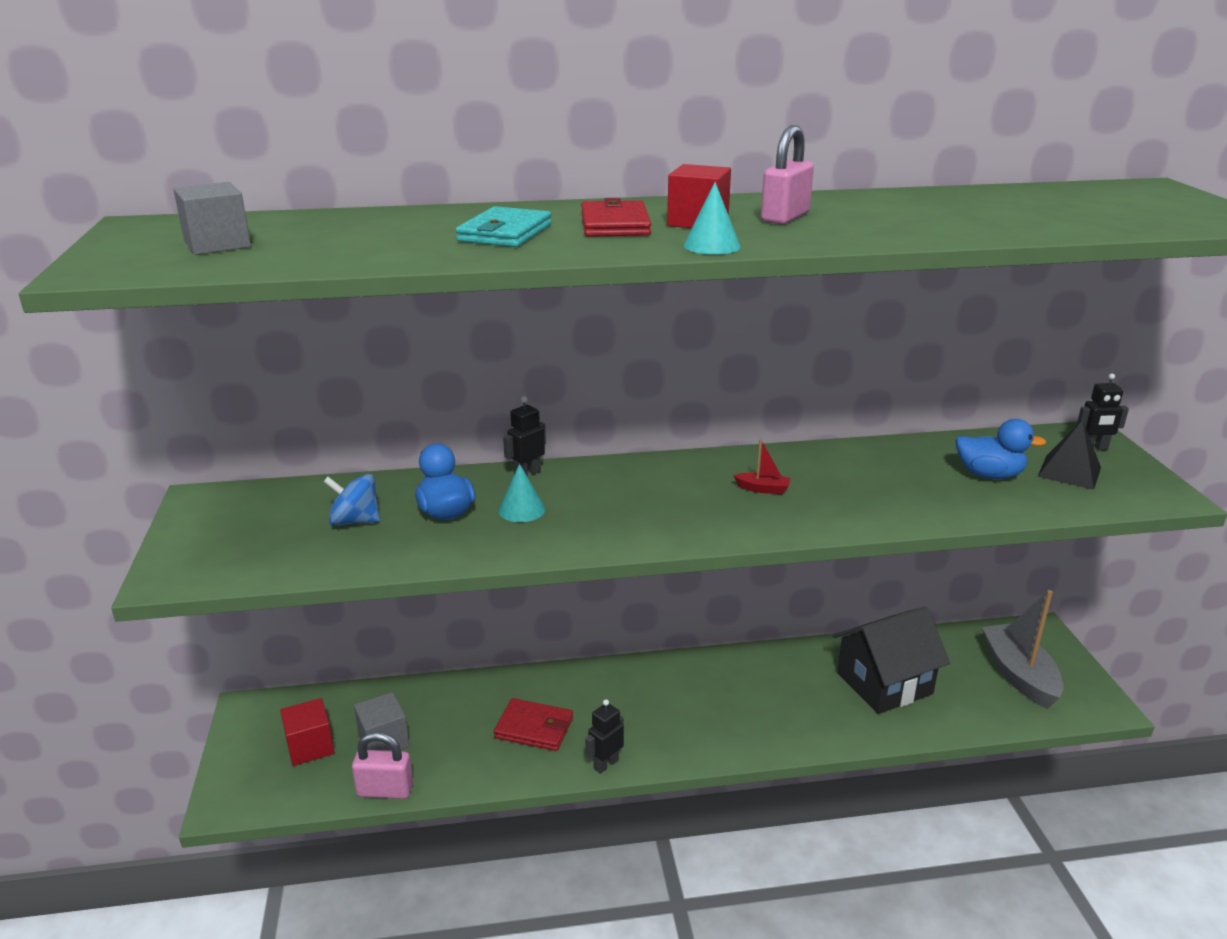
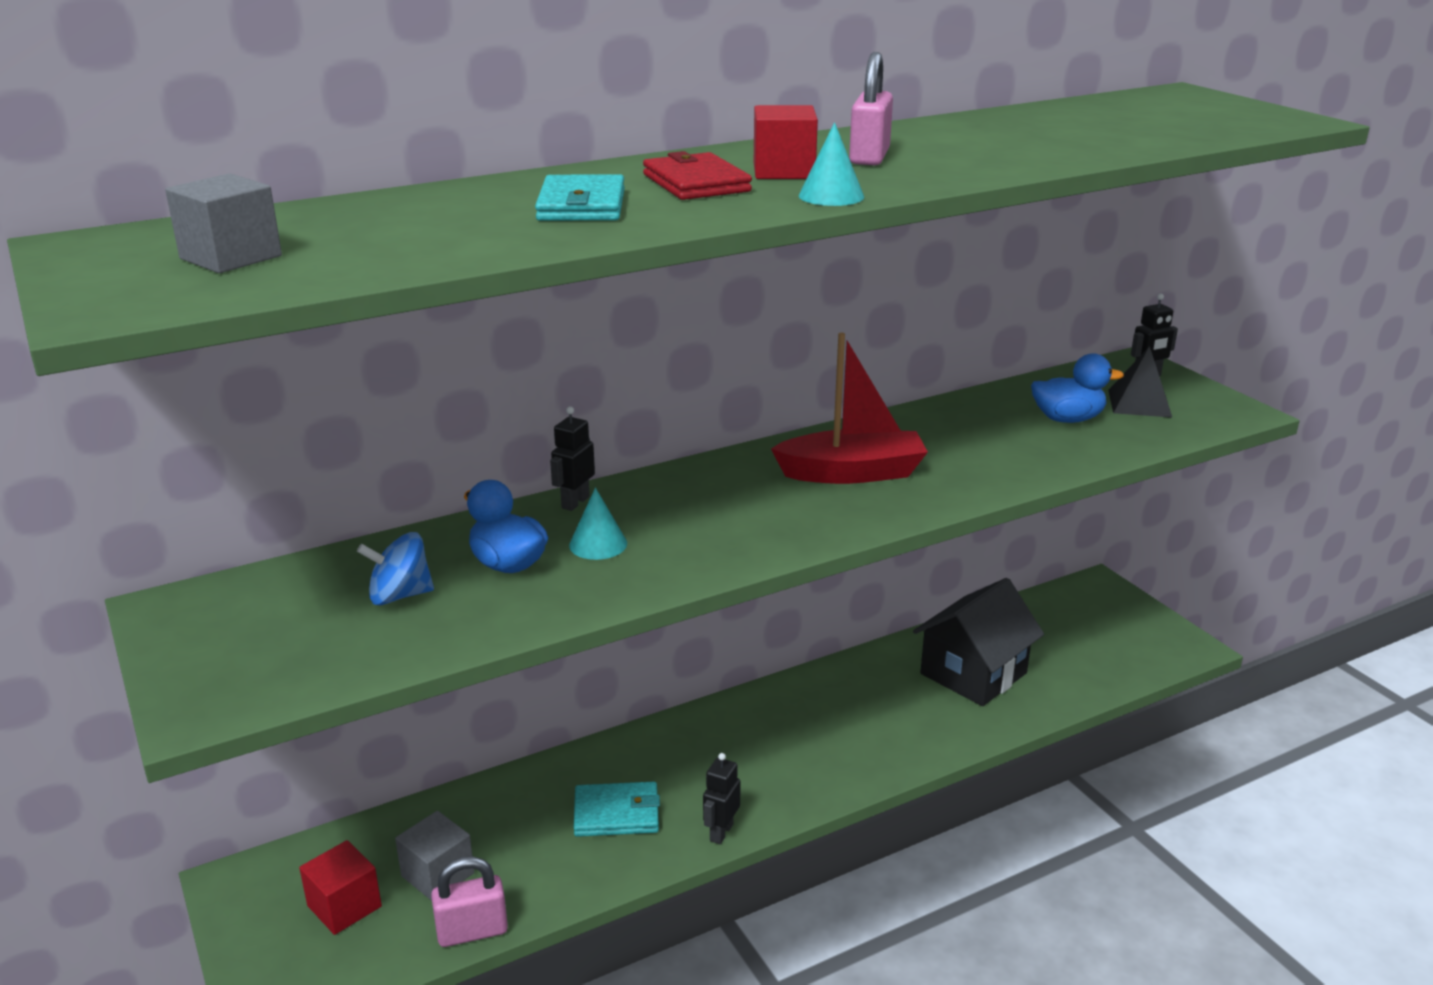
camera: 20 degrees left, 0 degrees up
red wallet [494,698,573,751] -> turquoise wallet [574,782,660,837]
red boat [733,439,790,494] -> red boat [771,333,928,484], size x2.34
grey boat [982,590,1064,709] -> none

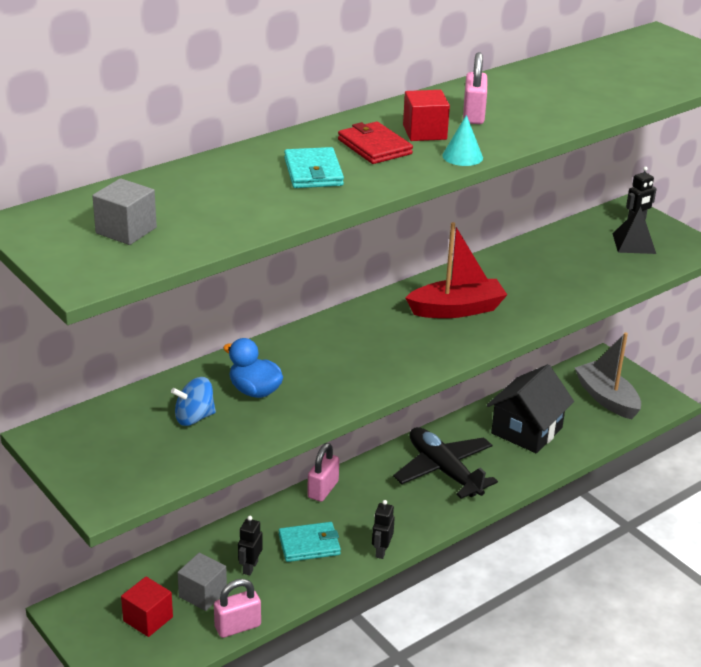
camera: 10 degrees left, 5 degrees up
black robot [550,406,595,511] -> black robot moved to [238,516,263,575]
turquoise cone [569,488,627,560] -> none
blue duck [1031,353,1124,423] -> none
none -> pink padlock [307,443,339,502]
none -> black plane [393,427,498,499]
none -> grey boat [575,332,641,419]

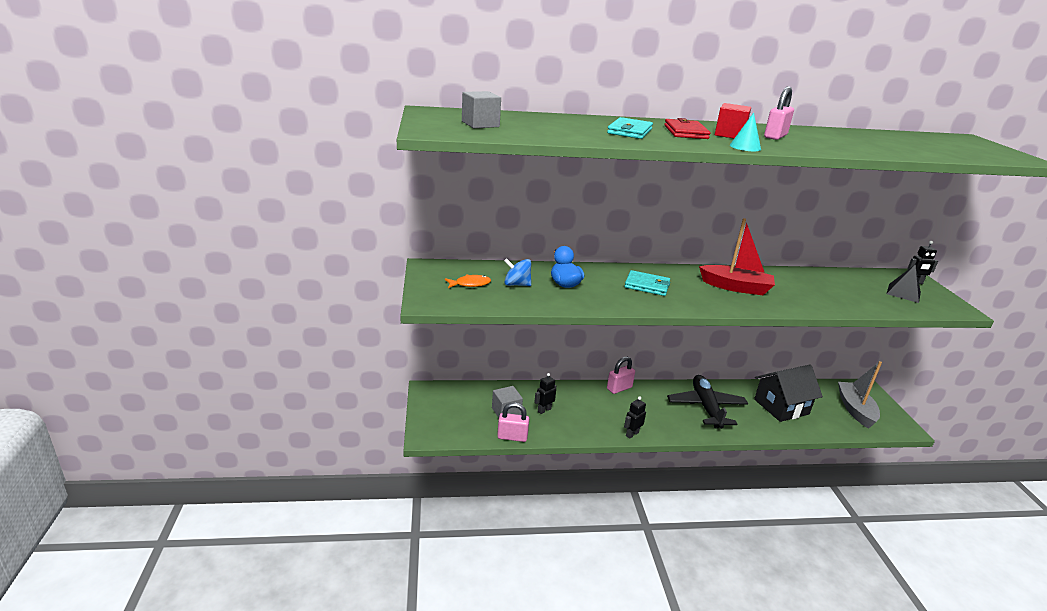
camera: 30 degrees right, 5 degrees down
red cube [121,577,173,637] -> none
turquoise wallet [279,522,341,562] -> turquoise wallet moved to [625,270,670,296]
none -> orange fish [445,274,491,288]

